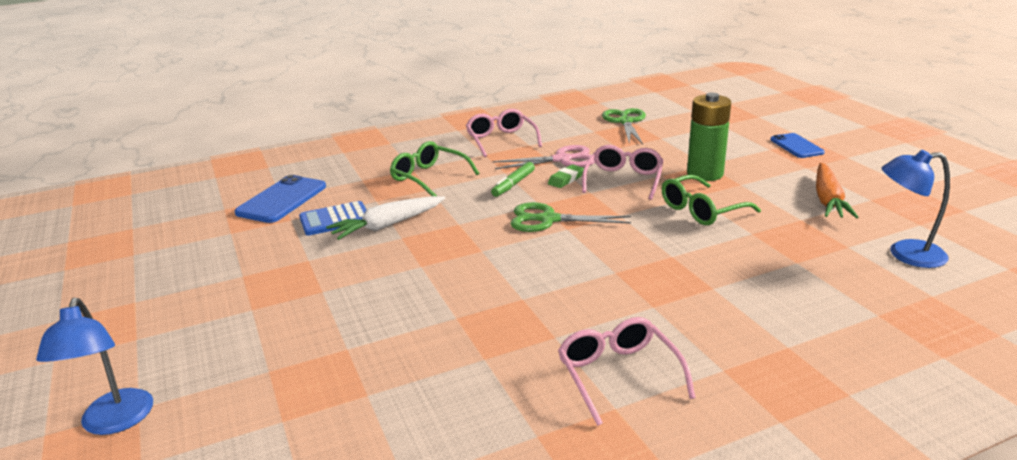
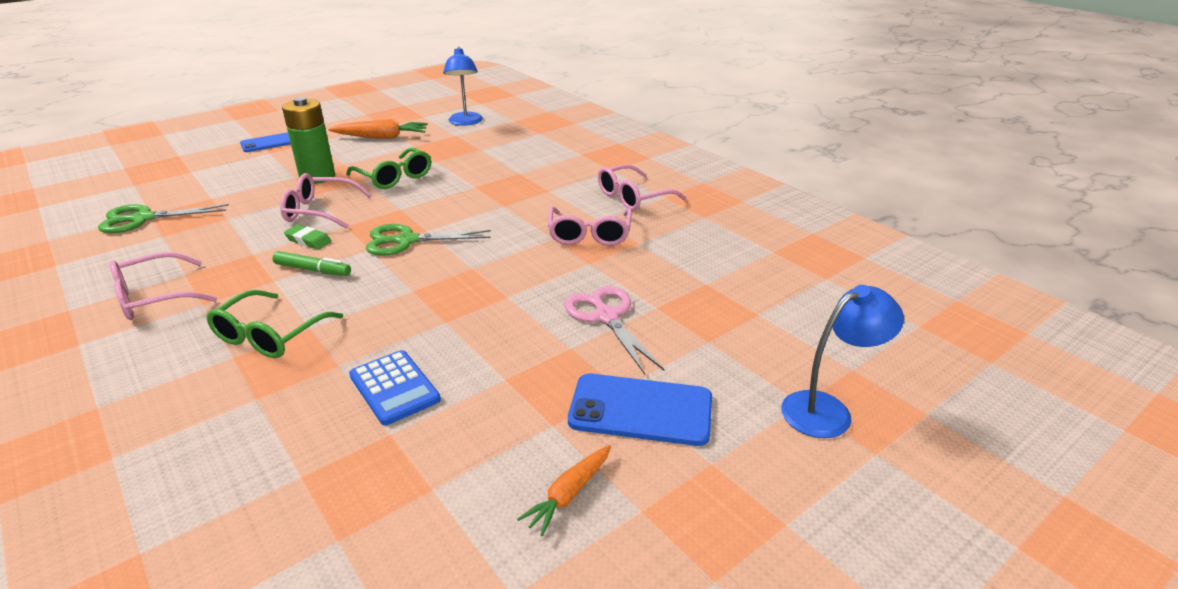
camera: 105 degrees left, 5 degrees up
blue phone [235,175,326,223] -> blue phone moved to [568,373,712,446]
white carrot [326,196,445,240] -> none
pink scissors [492,145,595,169] -> pink scissors moved to [564,286,665,374]
green scissors [510,202,631,232] -> green scissors turned 90 degrees clockwise [366,224,491,256]
none -> orange carrot [517,445,611,536]
none -> pink glasses [548,207,632,246]

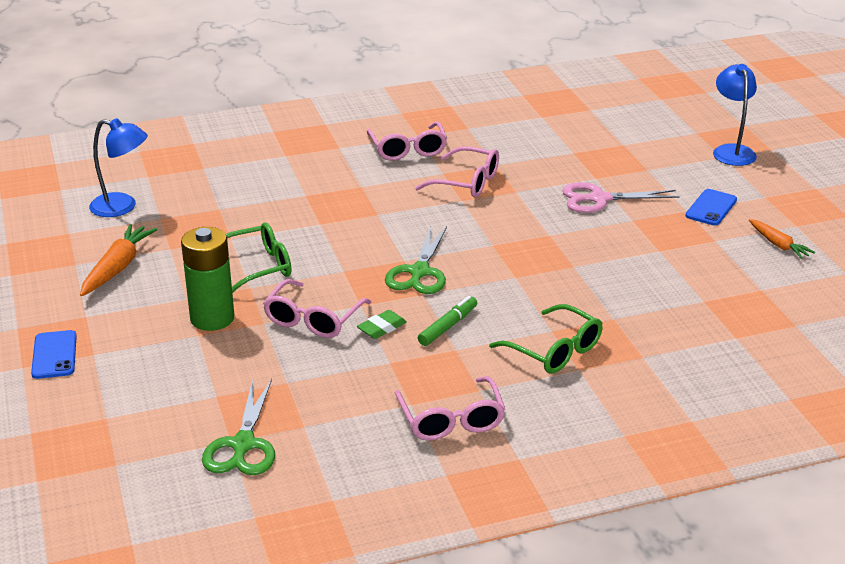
camera: 70 degrees left, 0 degrees up
blue calculator [349,350,441,425] -> none
blue phone [568,373,712,446] -> blue phone [685,189,737,226], size x0.65

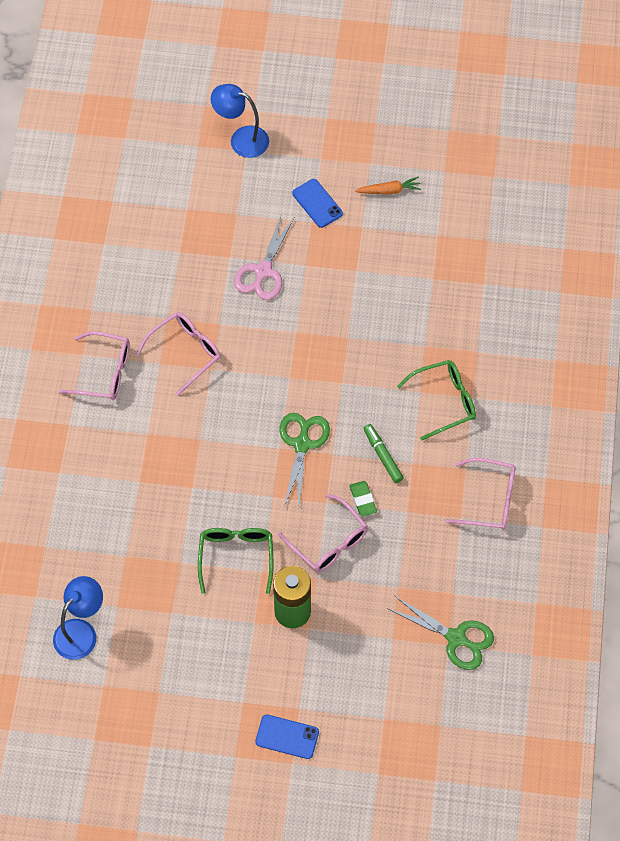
camera: 65 degrees left, 30 degrees up
orange carrot [80,224,158,296] -> none
green scissors [385,226,447,294] -> green scissors turned 120 degrees counterclockwise [280,413,330,507]

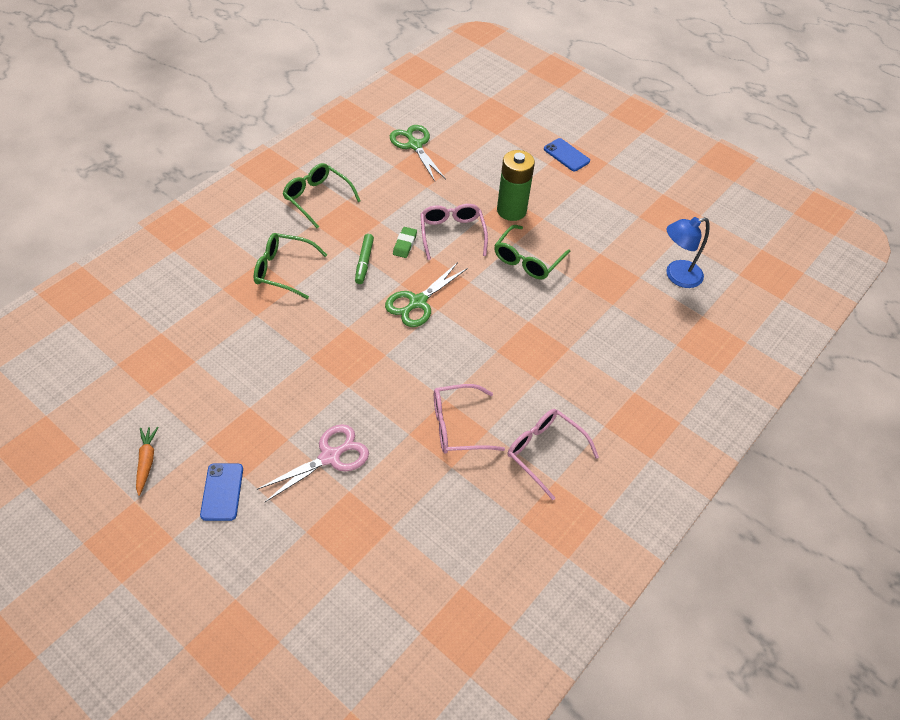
camera: 150 degrees left, 10 degrees down
blue lamp [211,84,269,158] -> none
orange carrot [355,177,421,195] -> orange carrot turned 60 degrees clockwise [136,427,159,496]
pink glasses [445,458,516,530] -> green glasses [283,163,360,228]

